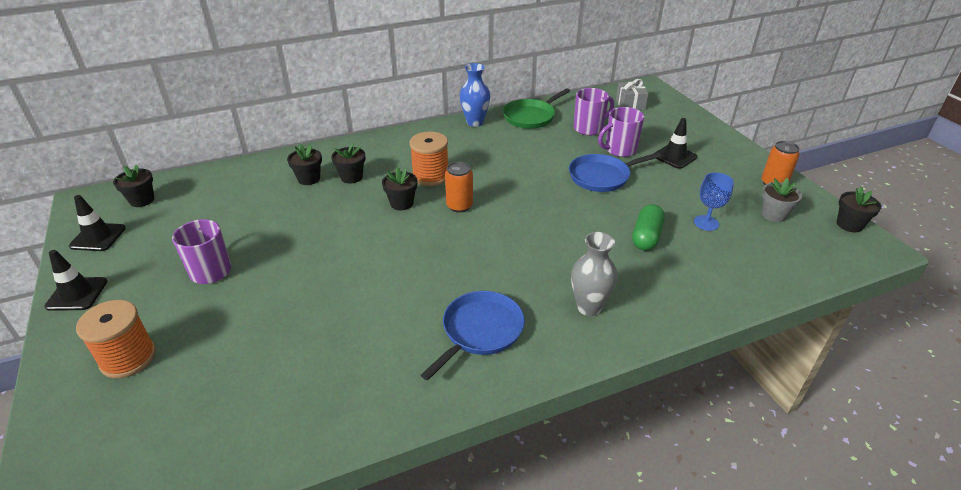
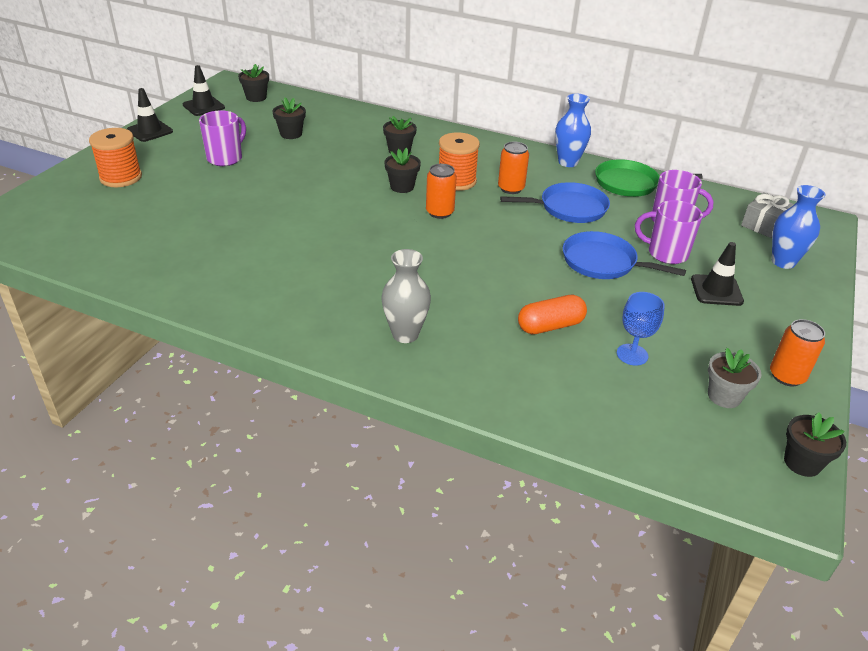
camera: 45 degrees right, 0 degrees up
black flower pot [287,144,322,185] -> black flower pot moved to [272,97,306,139]
blue pan [421,291,525,381] -> blue pan moved to [500,182,610,223]
green capsule [632,204,665,251] -> orange capsule [518,295,587,334]
none -> orange can [498,142,529,194]
none -> blue vase [772,185,826,269]

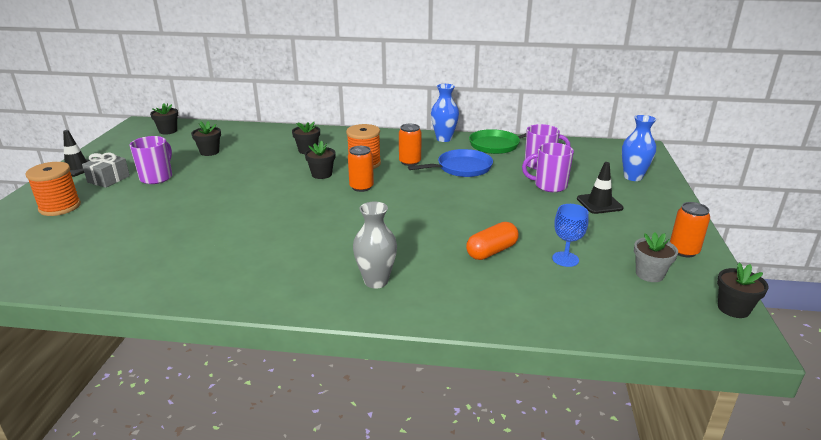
camera: 15 degrees left, 10 degrees down
black traffic cone [183,65,225,116] -> none
blue pan [563,231,686,279] -> none
grey gift [741,192,794,238] -> grey gift moved to [82,153,130,188]

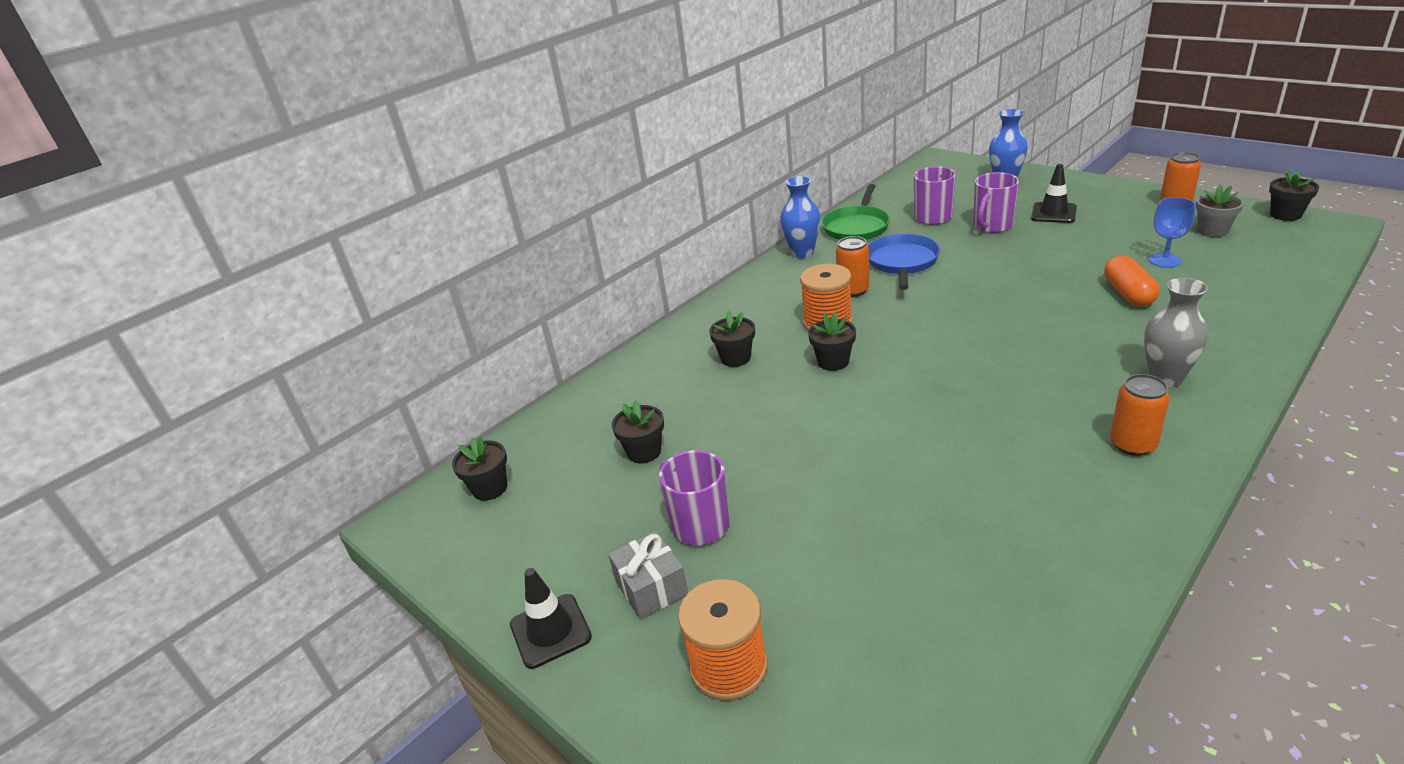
camera: 50 degrees left, 5 degrees up
orange can [348,146,374,192] -> orange can moved to [1110,374,1170,456]

